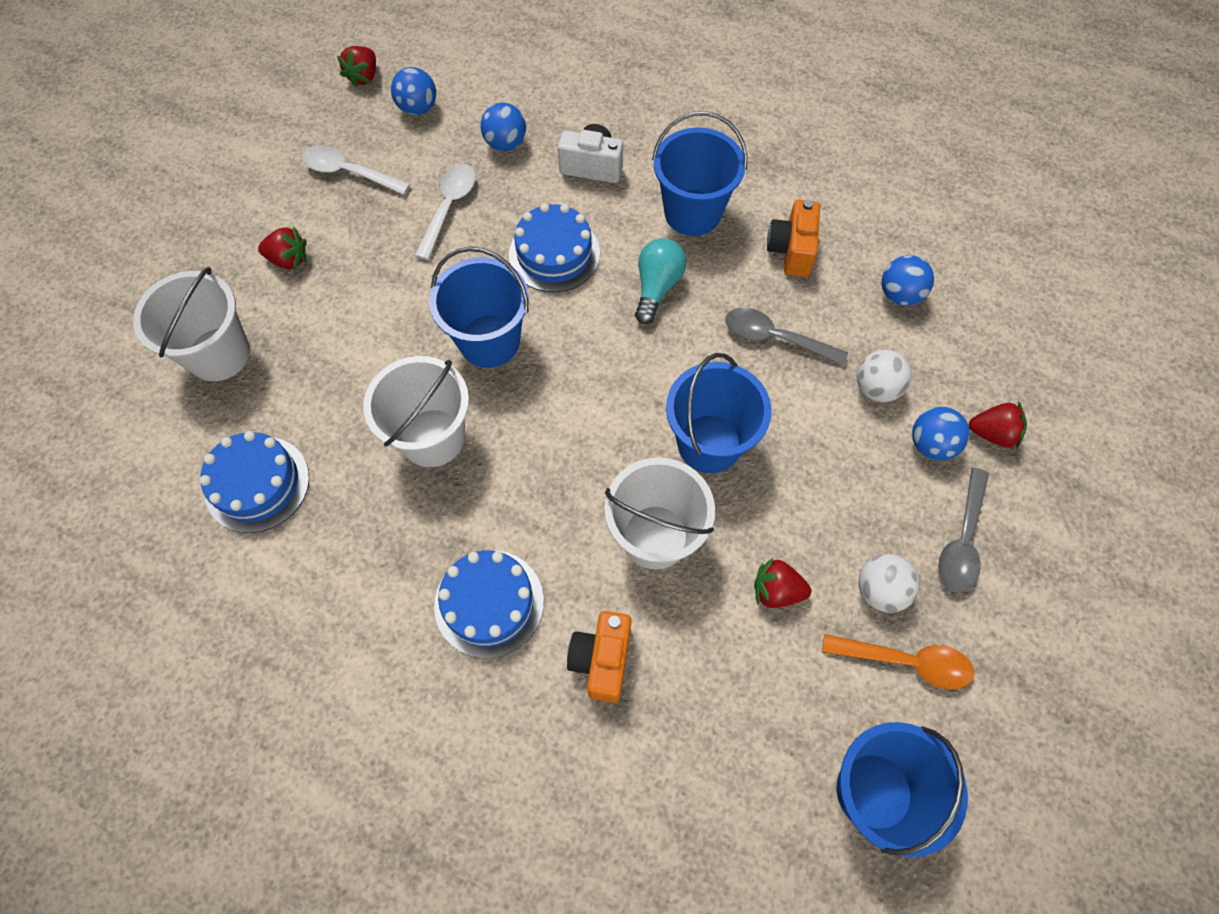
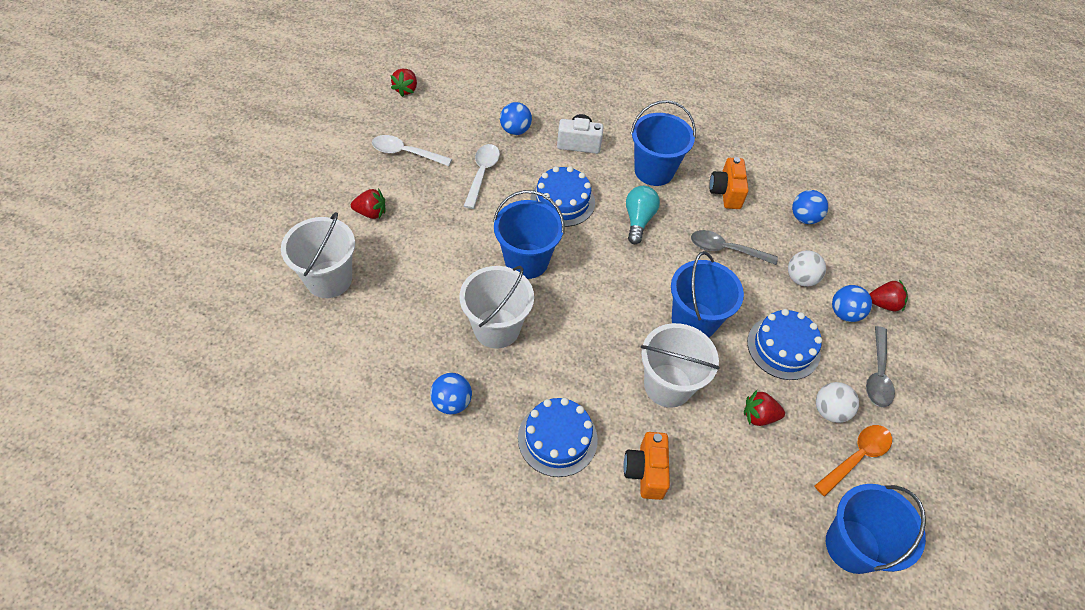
camera: 10 degrees left, 10 degrees down
blue cake [199,431,309,533] -> blue cake moved to [747,309,822,380]
blue ball [391,67,436,115] -> blue ball moved to [430,373,472,414]
orange spoon [822,634,974,690] -> orange spoon turned 45 degrees counterclockwise [815,425,892,496]

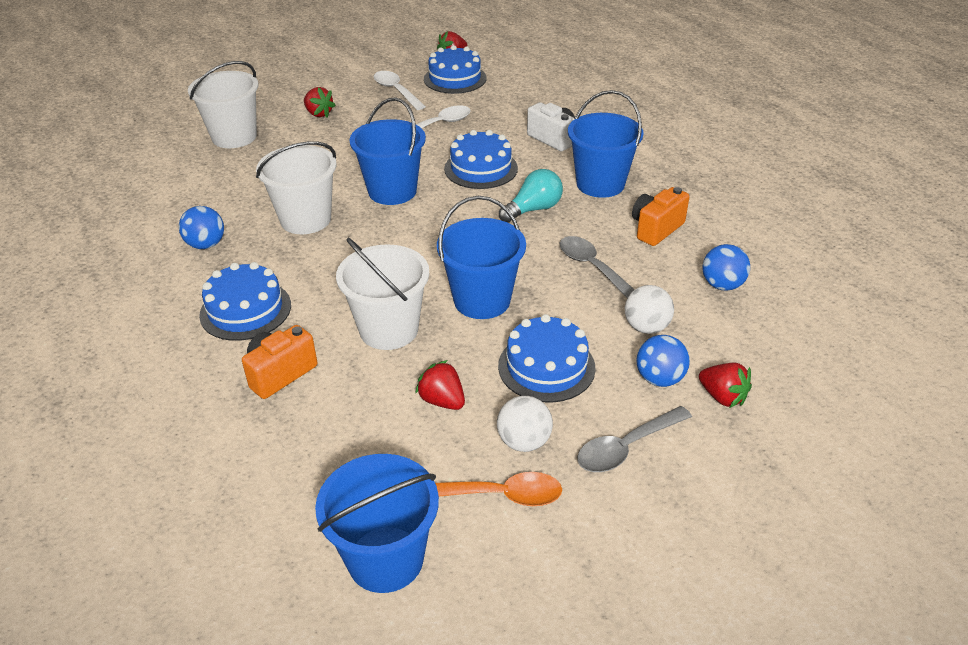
camera: 45 degrees right, 15 degrees down
blue ball [500,102,532,135] -> none
none -> blue cake [424,45,486,94]

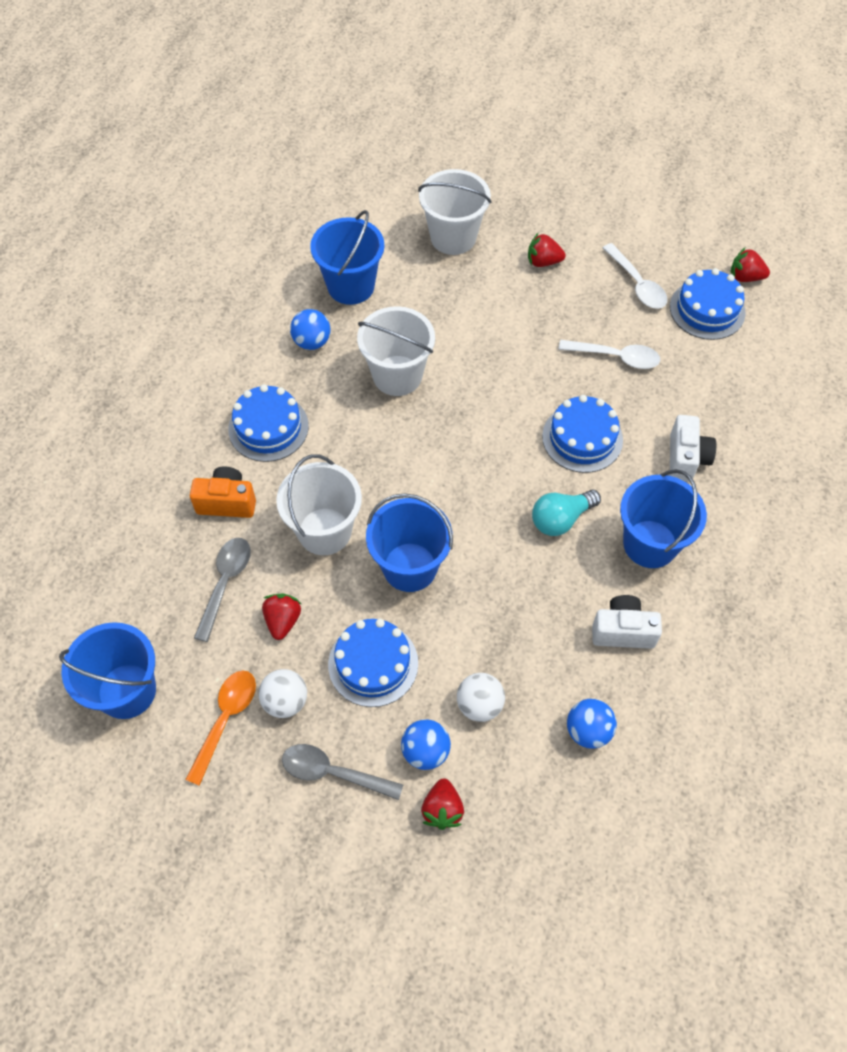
camera: 50 degrees right, 20 degrees up
red strawberry [304,87,336,117] -> red strawberry turned 90 degrees clockwise [528,233,566,267]
blue bucket [349,98,426,205] -> blue bucket moved to [310,210,385,305]
white spoon [374,71,426,110] -> white spoon turned 135 degrees clockwise [603,243,667,309]
orange spoon [435,472,562,506] -> orange spoon turned 120 degrees counterclockwise [185,671,256,786]
turquoise light bulb [499,169,563,223] -> turquoise light bulb turned 135 degrees clockwise [532,490,601,536]
grey spoon [560,236,634,298] -> grey spoon moved to [194,538,251,642]
orange camera [632,187,690,246] -> white camera [592,595,662,649]

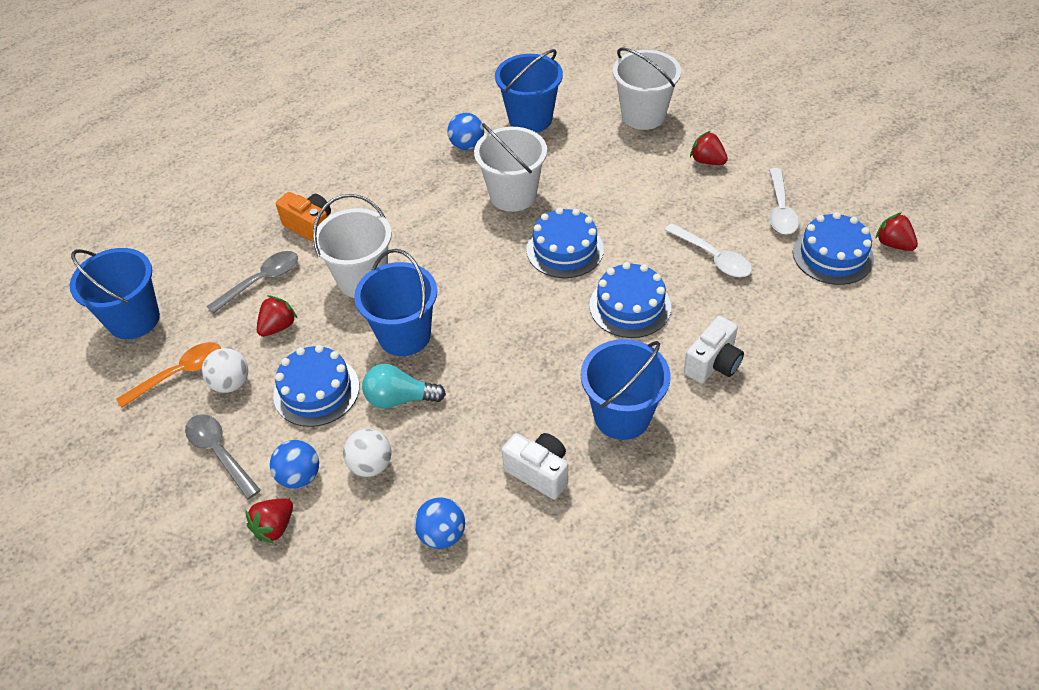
camera: 35 degrees right, 10 degrees down
blue cake [228,384,309,462] -> blue cake moved to [526,208,604,278]
turquoise light bulb [532,490,601,536] -> turquoise light bulb moved to [362,364,446,409]

